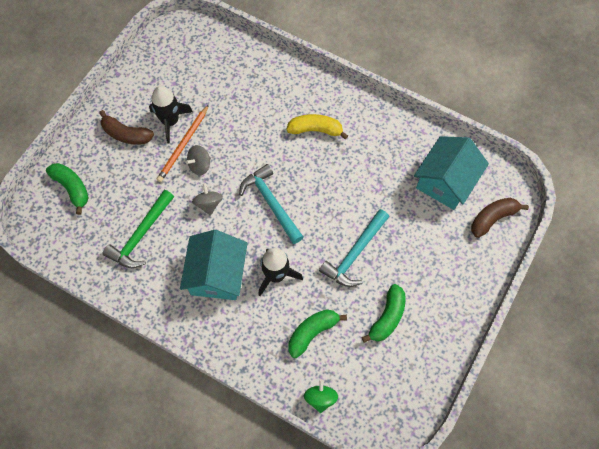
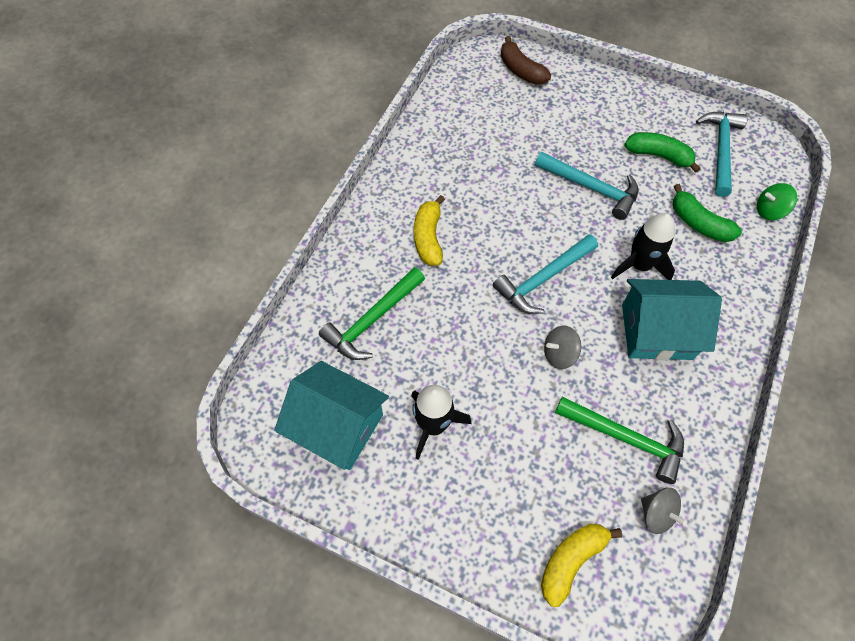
camera: 95 degrees left, 5 degrees down
green banana [46,163,89,215] -> yellow banana [541,524,622,607]
brown banana [99,110,154,145] -> none
orange pencil [157,105,209,182] -> none
grey spinning top [186,145,211,175] -> grey spinning top moved to [641,488,687,534]
turquoise house [414,136,489,210] -> turquoise house moved to [274,361,389,470]
none -> green hammer [319,267,425,360]
none -> turquoise hammer [696,112,748,197]

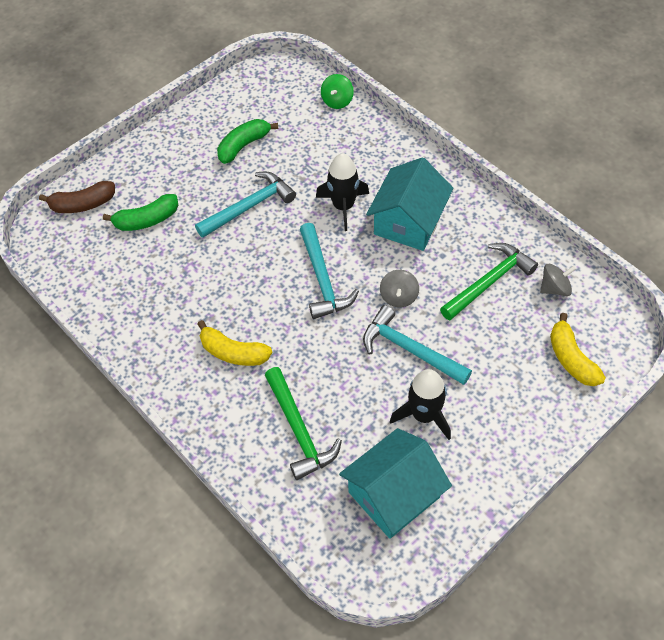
camera: 65 degrees left, 5 degrees down
green banana [673,184,742,242] -> green banana moved to [103,194,178,231]
turquoise hammer [696,112,748,197] -> turquoise hammer moved to [363,305,472,385]

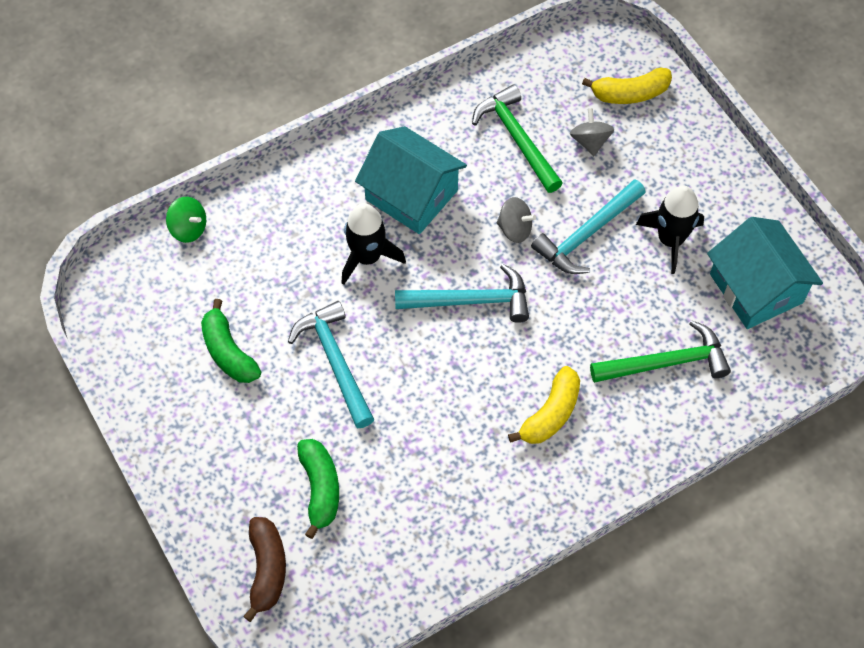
camera: 80 degrees left, 5 degrees up
grey spinning top [540,264,576,296] -> grey spinning top moved to [570,108,614,156]

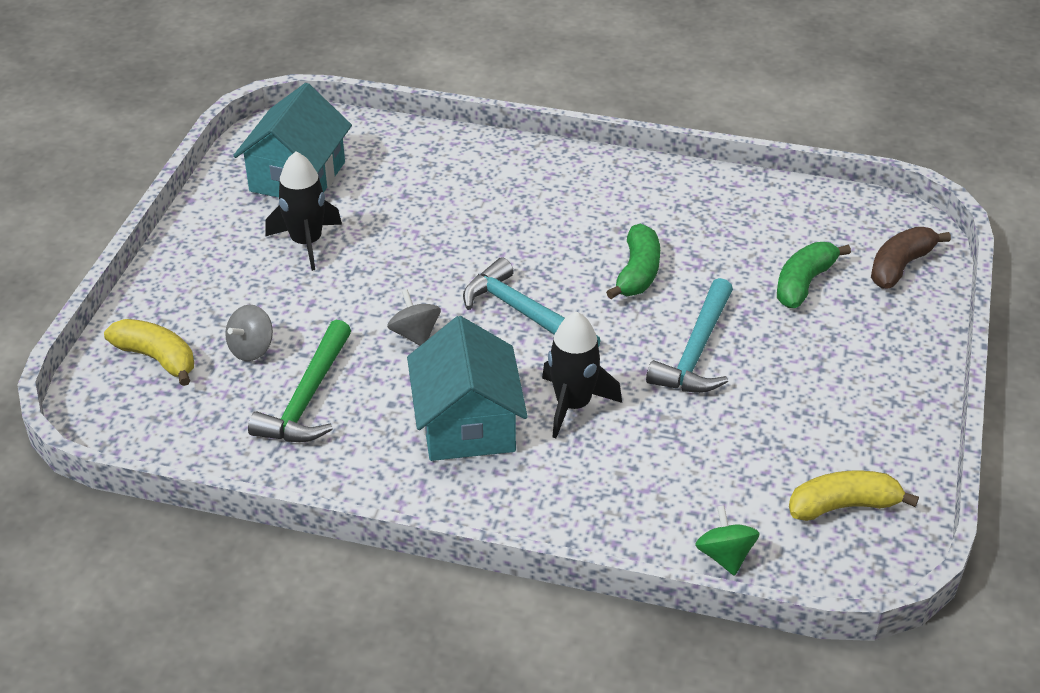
camera: 135 degrees left, 20 degrees down
green banana [201,299,261,383] -> green banana moved to [606,224,660,299]
yellow banana [508,366,580,444] -> yellow banana moved to [789,470,919,521]
turquoise hammer [531,179,646,274] -> none
green hammer [590,320,731,383] -> none

